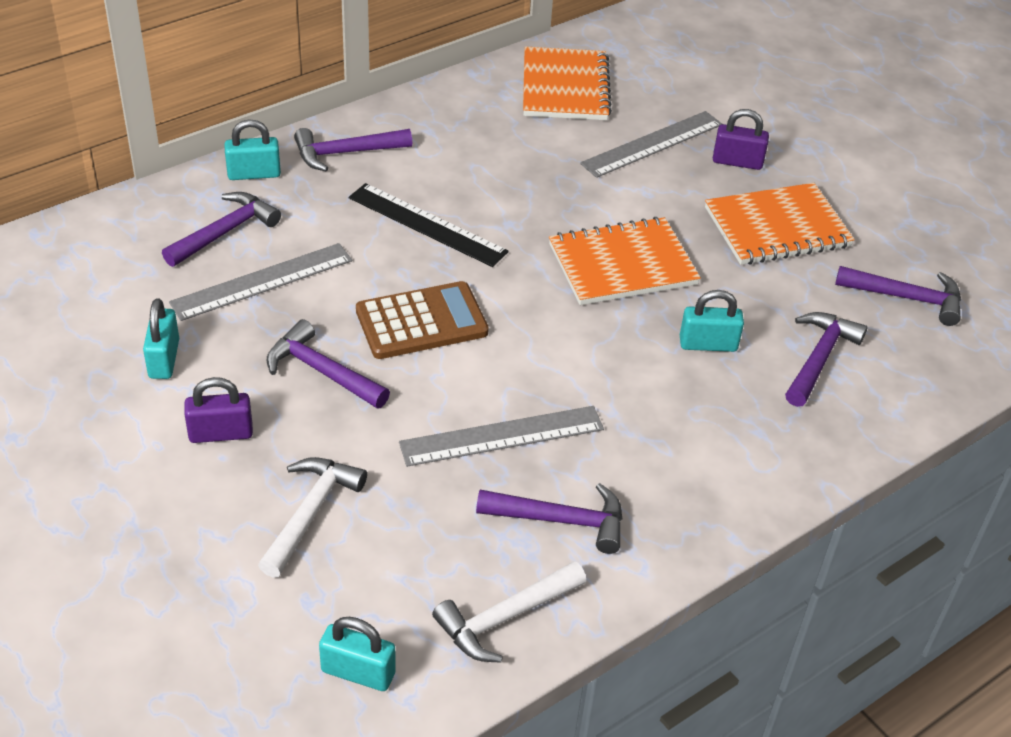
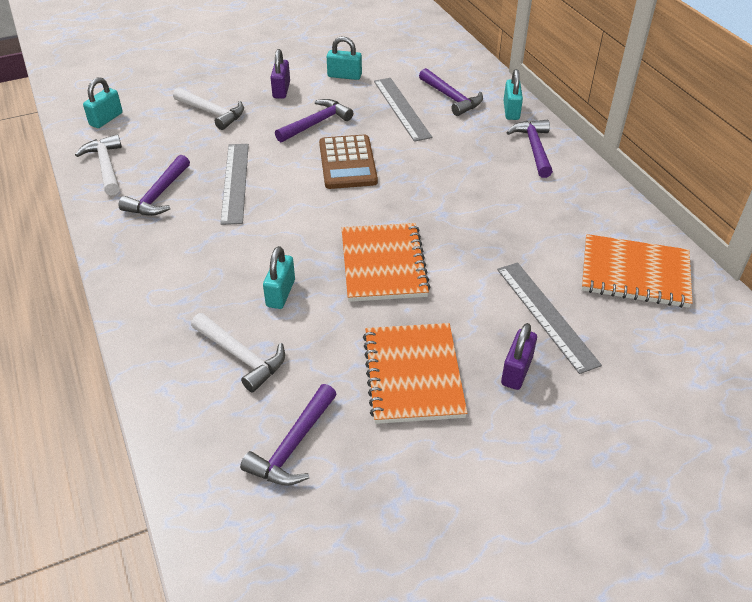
camera: 105 degrees right, 0 degrees up
black ruler [349,183,509,267] -> none
purple hammer [785,312,867,407] -> white hammer [191,313,285,392]

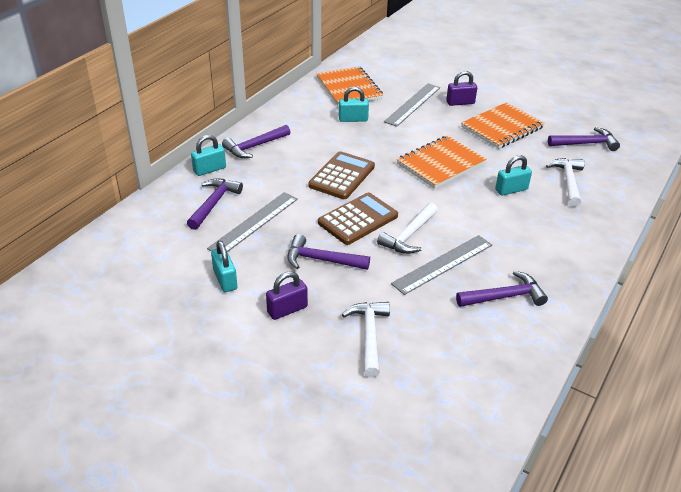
camera: 125 degrees left, 5 degrees down
white hammer [75,134,122,196] -> white hammer moved to [377,203,438,254]
turquoise padlock [83,77,123,128] -> turquoise padlock moved to [339,87,369,122]
none -> brown calculator [308,151,375,199]

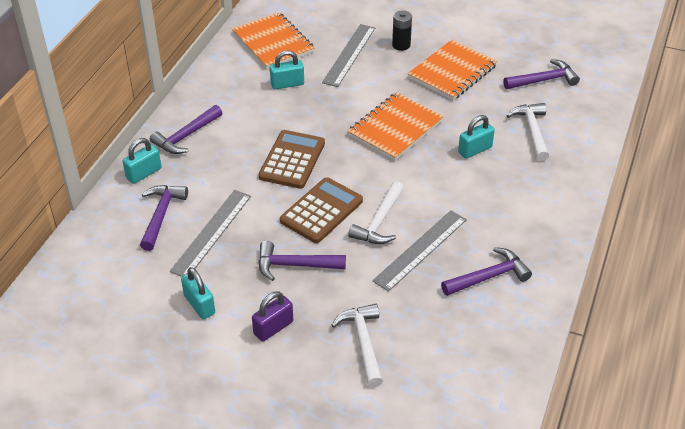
camera: 10 degrees left, 5 degrees up
purple padlock [446,71,477,106] -> black battery [392,11,412,51]

